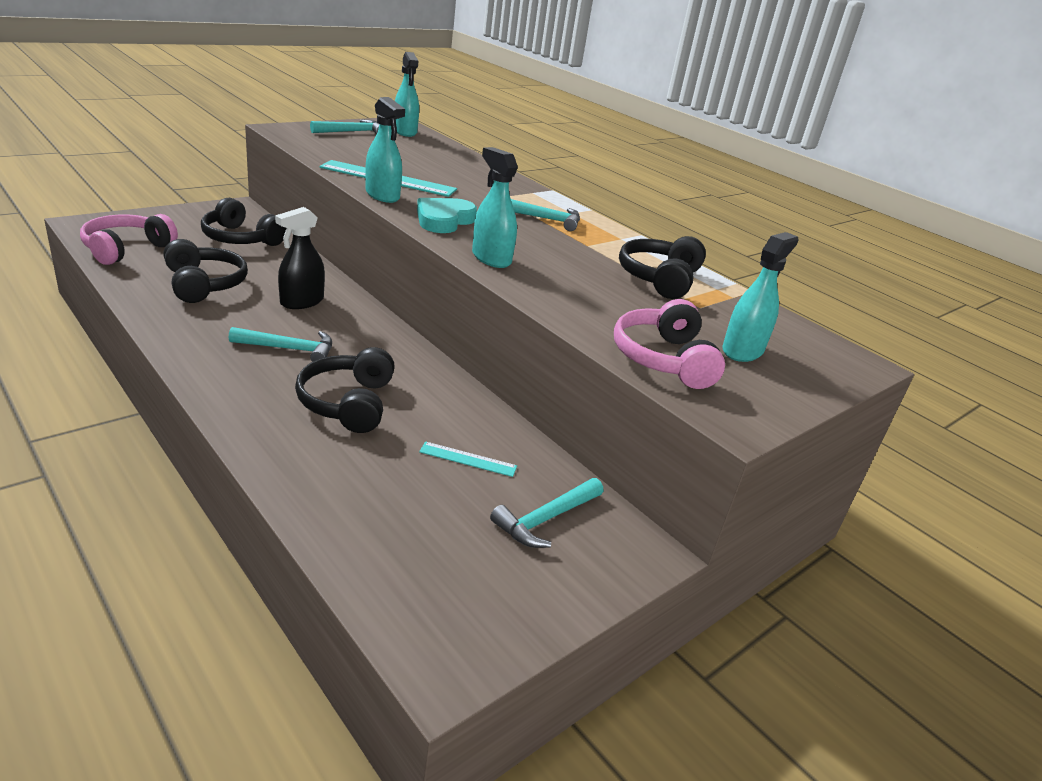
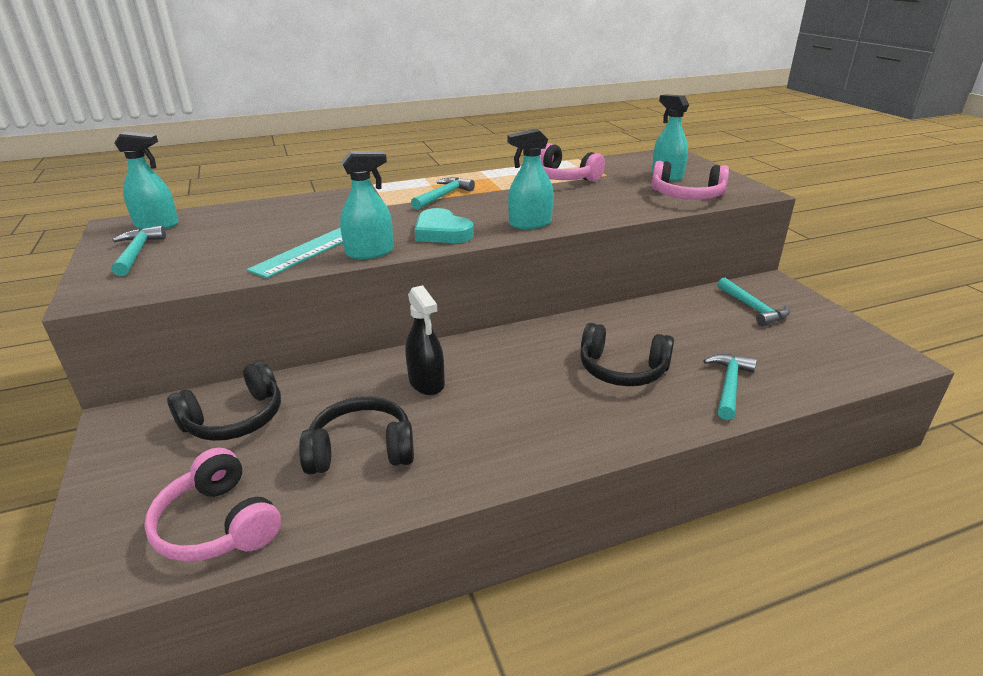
camera: 65 degrees left, 0 degrees up
turquoise hammer [229,327,332,362] -> turquoise hammer moved to [703,354,757,420]
turquoise ruler [419,441,517,477] -> none
black headphones [619,236,706,299] -> pink headphones [540,143,605,182]

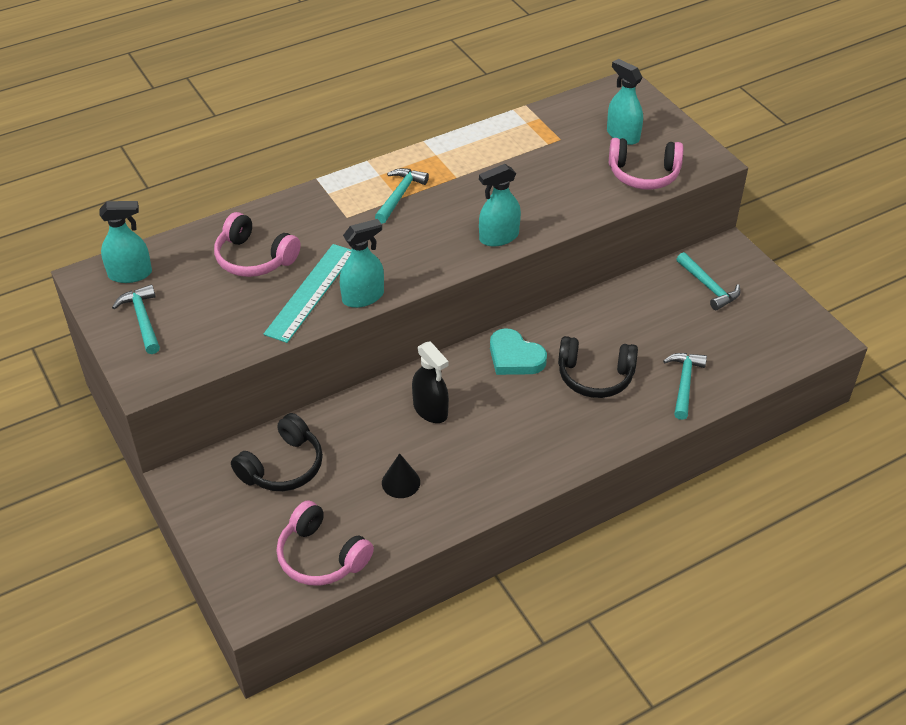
camera: 10 degrees left, 15 degrees up
black headphones [299,397,414,474] -> black cone [382,453,420,498]
turquoise heart [414,208,474,243] -> turquoise heart moved to [490,328,547,375]
pink headphones [540,143,605,182] -> pink headphones moved to [214,212,301,277]

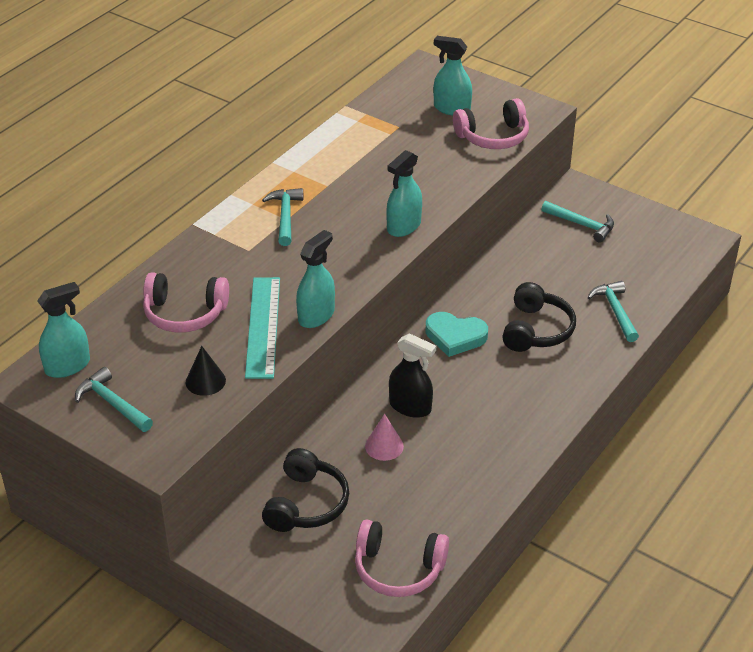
camera: 25 degrees left, 5 degrees down
black cone [382,453,420,498] -> black cone moved to [186,346,226,396]
black headphones [558,336,638,398] -> black headphones turned 60 degrees counterclockwise [502,282,576,352]
none -> pink cone [365,414,404,461]

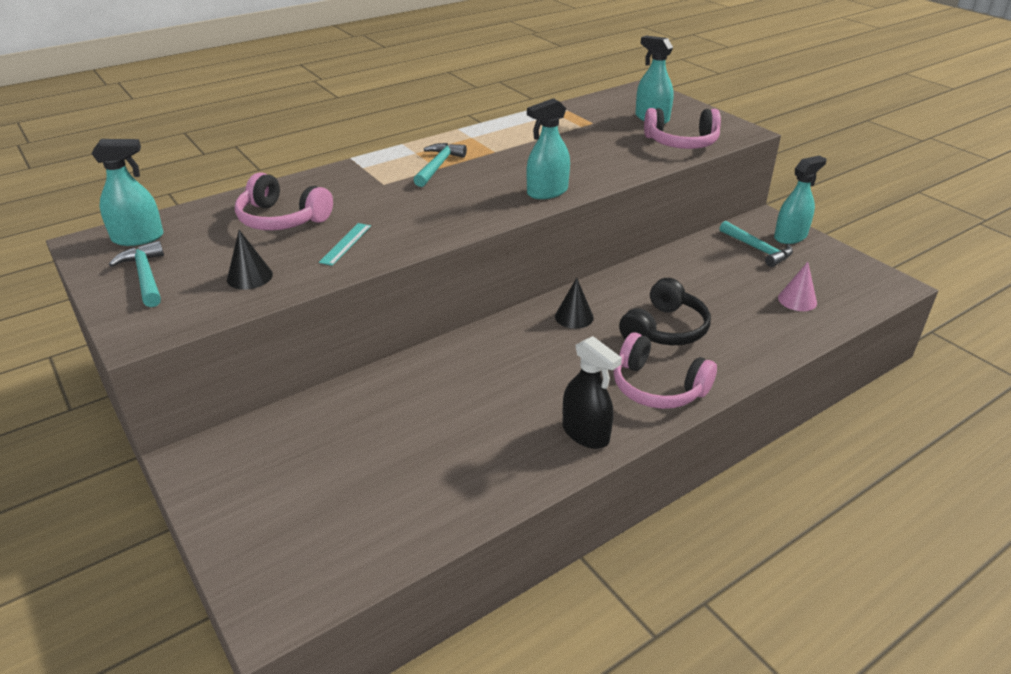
camera: 20 degrees right, 5 degrees down
turquoise ruler [245,277,280,379] -> turquoise ruler [319,223,371,266], size x0.50
black headphones [262,448,349,532] -> none
turquoise spray bottle [296,230,335,328] -> turquoise spray bottle moved to [774,156,826,244]
pink headphones [355,520,449,597] -> pink headphones moved to [614,332,717,409]
pink cone [365,414,404,461] -> pink cone moved to [778,262,817,311]
black spray bottle [389,333,436,418] -> black spray bottle moved to [563,336,622,449]
turquoise heart [425,312,488,357] -> black cone [555,278,594,329]
turquoise hammer [587,281,639,342] -> none

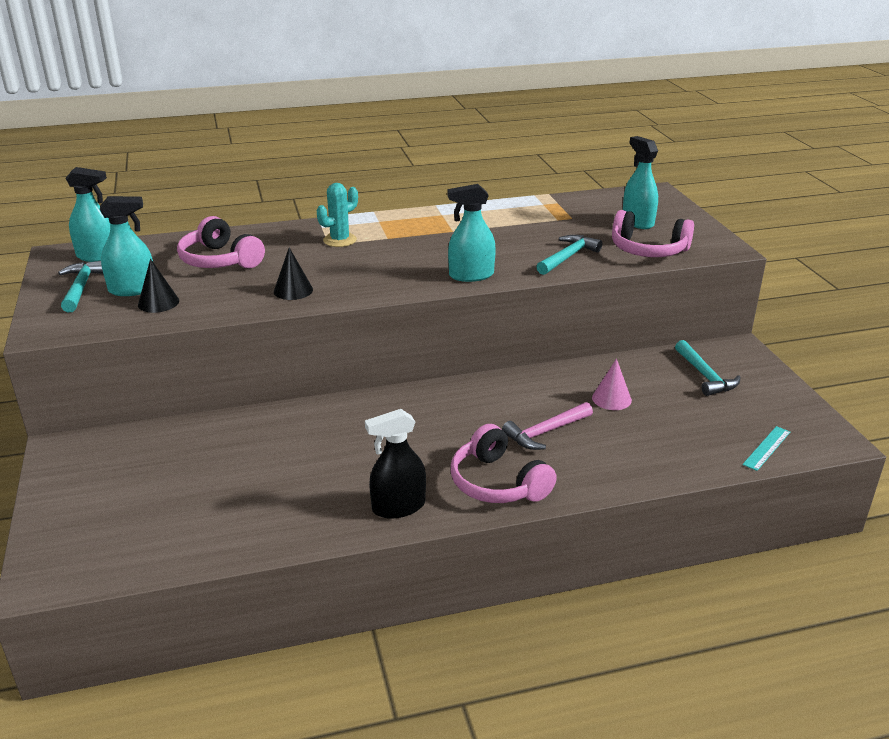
camera: 20 degrees right, 5 degrees down
turquoise ruler [319,223,371,266] -> turquoise ruler moved to [742,426,790,471]
turquoise hammer [414,143,467,187] -> turquoise hammer moved to [536,235,602,275]
black cone [555,278,594,329] -> black cone moved to [274,247,313,300]
black spray bottle [563,336,622,449] -> black spray bottle turned 90 degrees clockwise [365,409,426,519]
black headphones [619,278,711,345] -> pink hammer [502,402,593,450]
turquoise spray bottle [774,156,826,244] -> turquoise spray bottle moved to [100,196,153,296]
pink cone [778,262,817,311] -> pink cone moved to [592,359,632,410]
none -> turquoise cactus [317,183,358,247]

